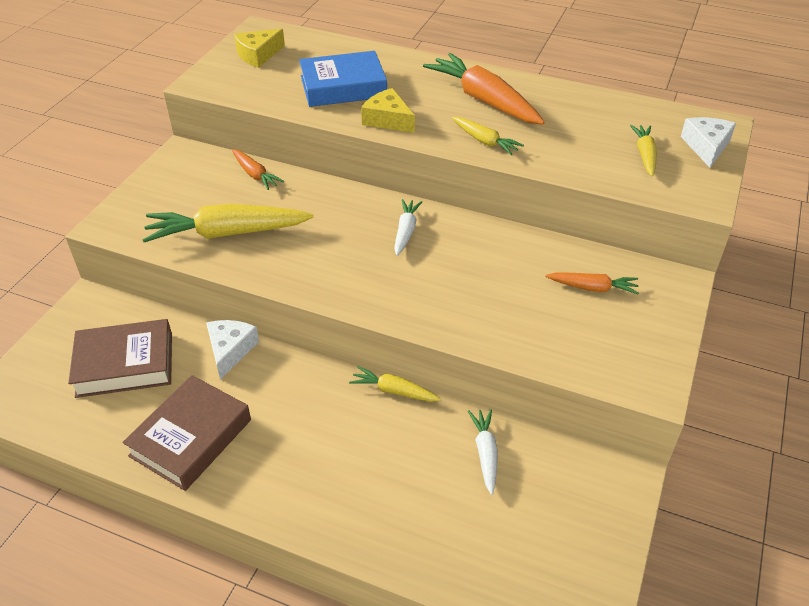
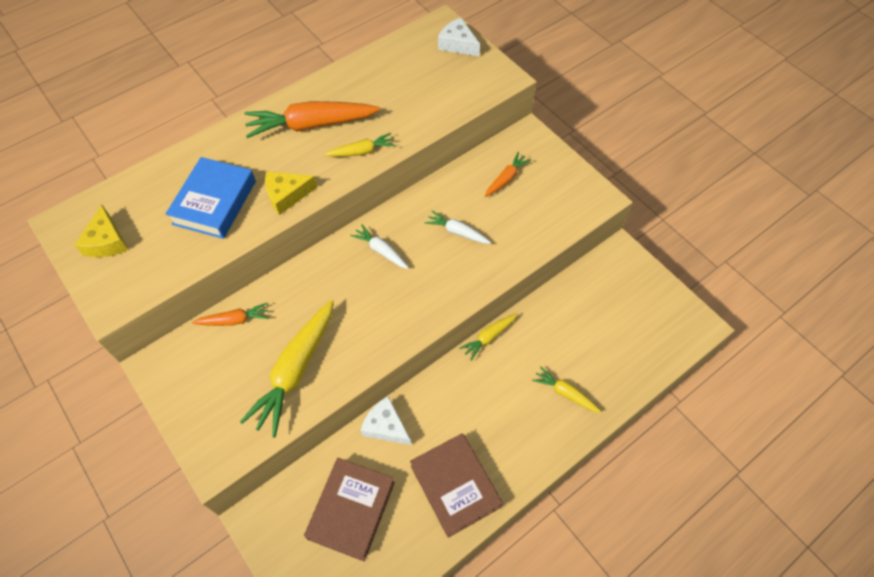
camera: 60 degrees left, 15 degrees up
white carrot [468,409,498,495] -> white carrot moved to [425,210,491,244]
yellow carrot [630,125,657,176] -> yellow carrot moved to [532,366,602,413]

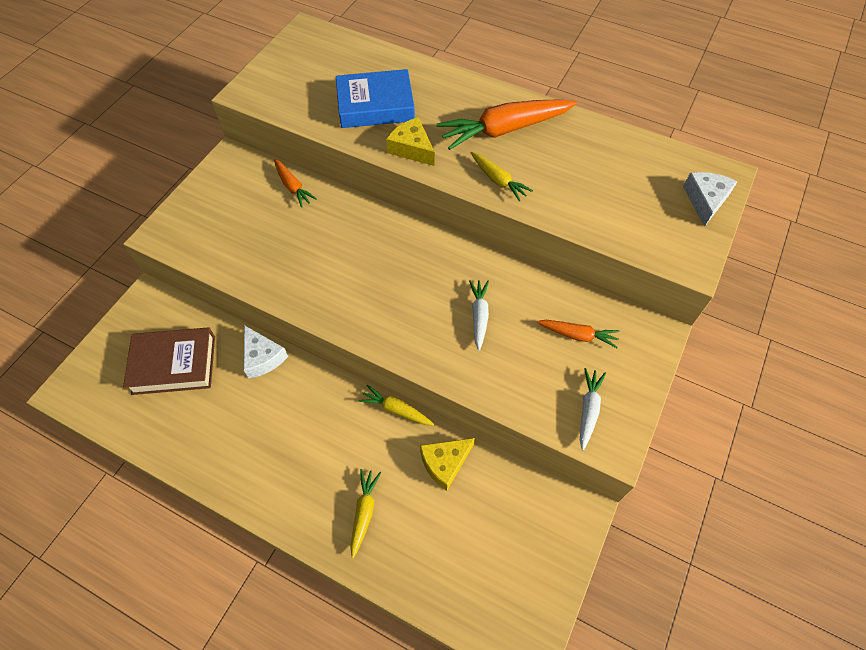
camera: 65 degrees right, 0 degrees up
yellow cheese [74,205,128,257] -> yellow cheese moved to [420,438,475,491]
yellow carrot [240,300,334,438] -> none
orange carrot [245,101,380,138] -> orange carrot turned 75 degrees counterclockwise [436,99,577,150]
white carrot [350,224,409,269] -> white carrot moved to [580,368,606,450]
white cheese [361,397,411,445] -> white cheese turned 135 degrees clockwise [244,325,288,378]
brown book [410,433,503,538] -> none

